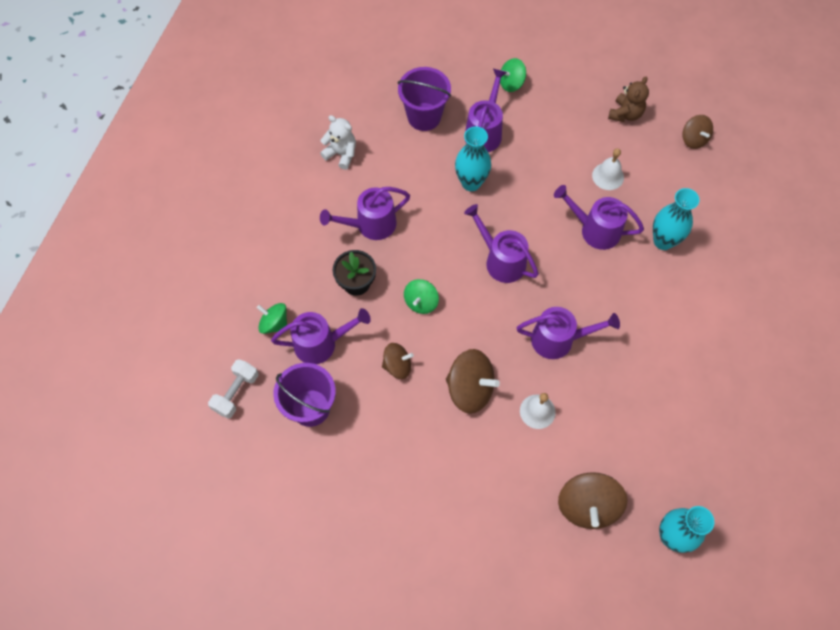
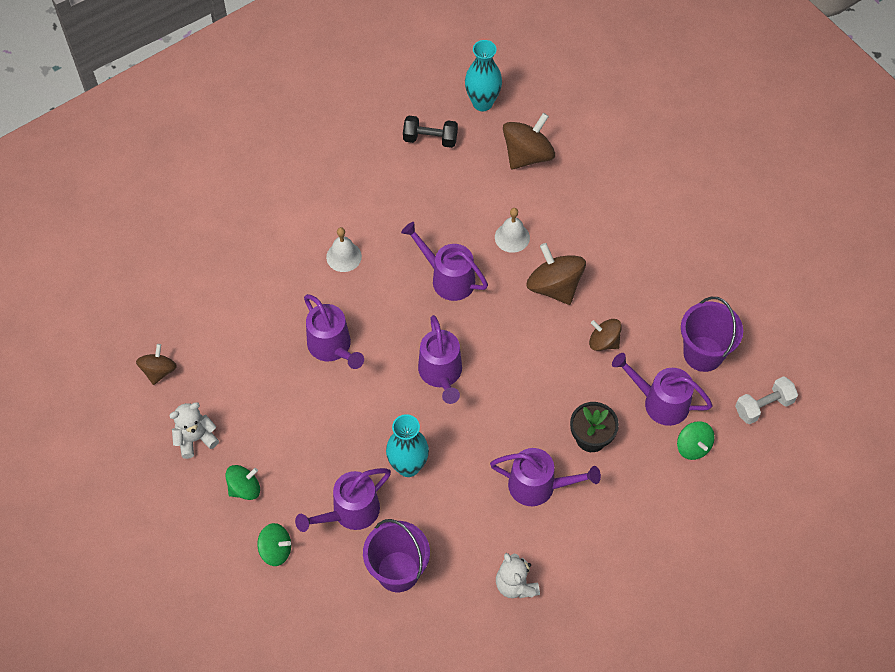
camera: 145 degrees left, 5 degrees down
green spinning top [404,279,439,314] -> green spinning top moved to [226,465,260,500]
white bell [592,148,624,190] -> white bell moved to [326,227,362,272]
brown teddy bear [608,77,649,122] -> white teddy bear [169,402,219,459]
turquoise vase [653,188,699,250] -> none
none -> black dumbbell [403,116,458,148]

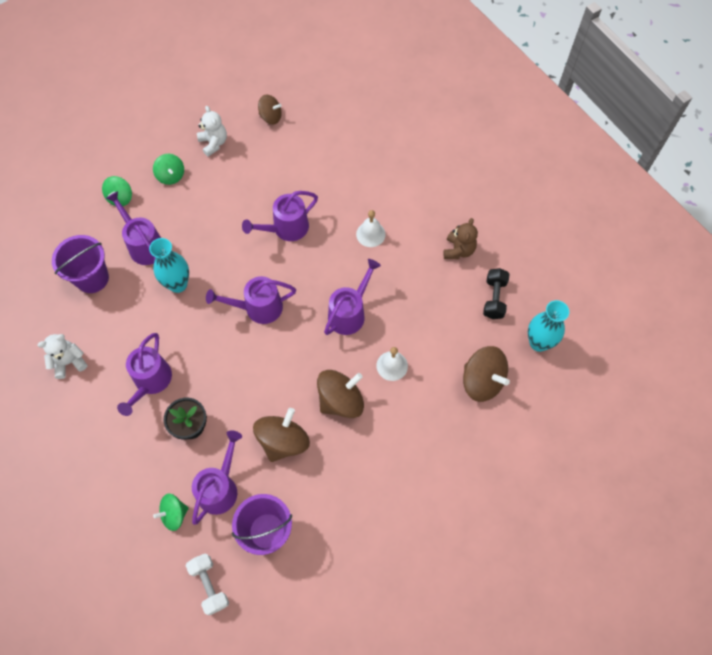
camera: 90 degrees right, 5 degrees up
brown spinning top [589,319,622,351] -> brown spinning top [253,408,310,462], size x1.64
none -> brown teddy bear [444,218,478,259]

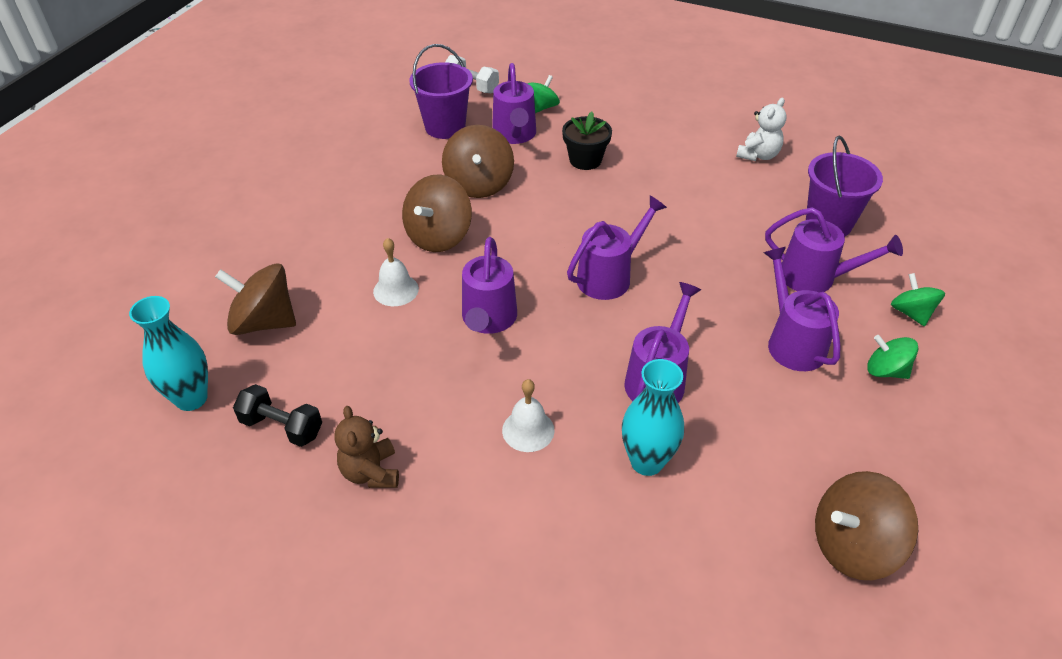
camera: 150 degrees right, 20 degrees down
purple watering can [117,333,172,416] -> purple watering can moved to [764,247,840,371]
turquoise vase [149,238,189,293] -> turquoise vase moved to [622,359,684,476]
white teddy bear [197,106,227,157] -> none
brown spinning top [258,94,282,125] -> brown spinning top [815,471,918,580], size x1.64
black dumbbell [483,268,510,319] -> black dumbbell turned 45 degrees counterclockwise [233,384,322,447]

